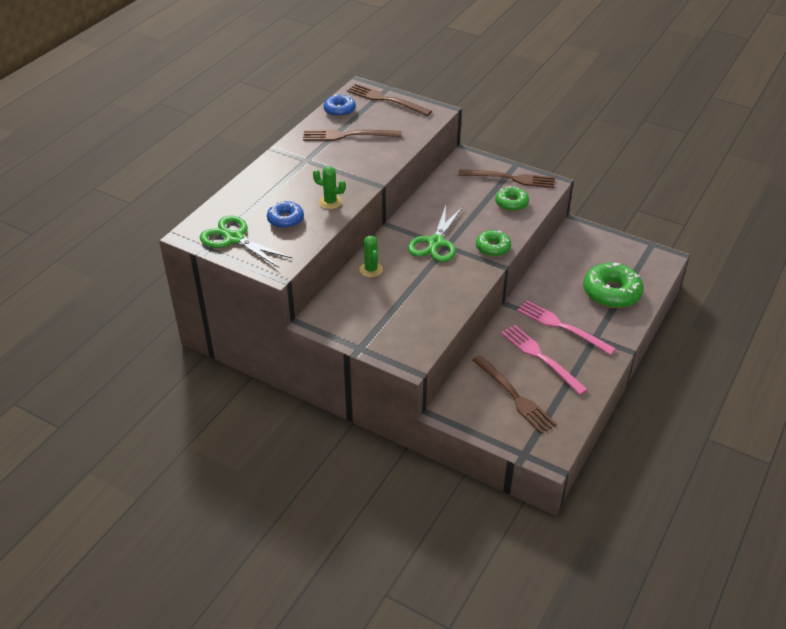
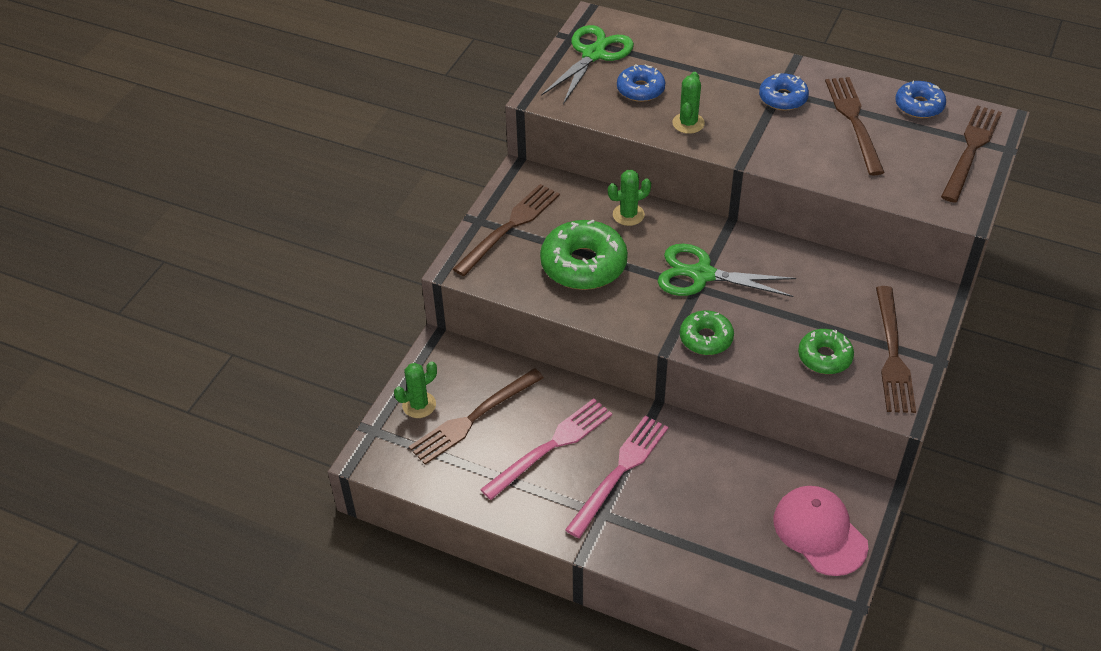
camera: 85 degrees right, 5 degrees up
green donut [583,263,643,308] -> green donut moved to [540,220,628,290]
none -> green cactus [394,361,437,418]
none -> brown fork [453,184,560,276]
none -> blue donut [759,73,809,111]
none -> pink cap [774,486,868,576]

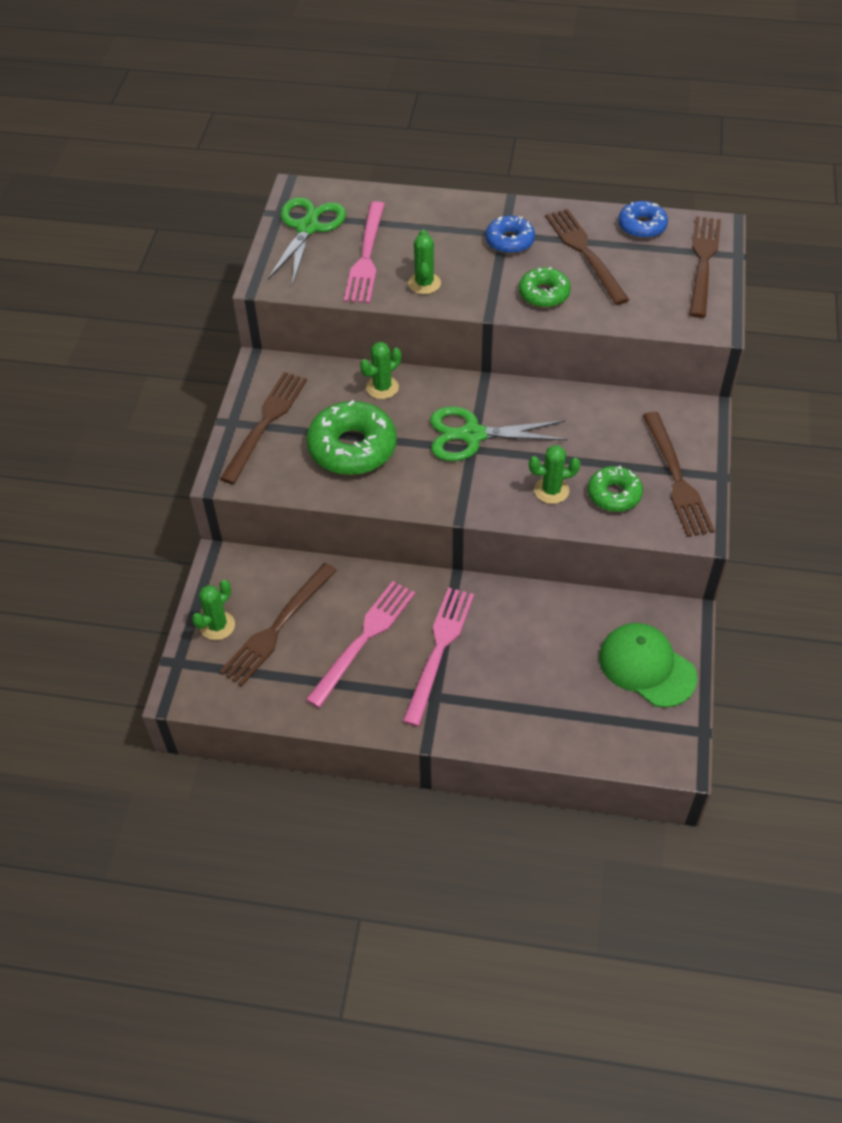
camera: 15 degrees left, 5 degrees up
blue donut [617,64,665,102] -> pink fork [344,201,385,303]
green donut [680,311,734,355] -> green donut moved to [519,267,571,308]
pink cap [774,486,868,576] -> green cap [599,623,697,708]
none -> green cactus [529,445,580,504]

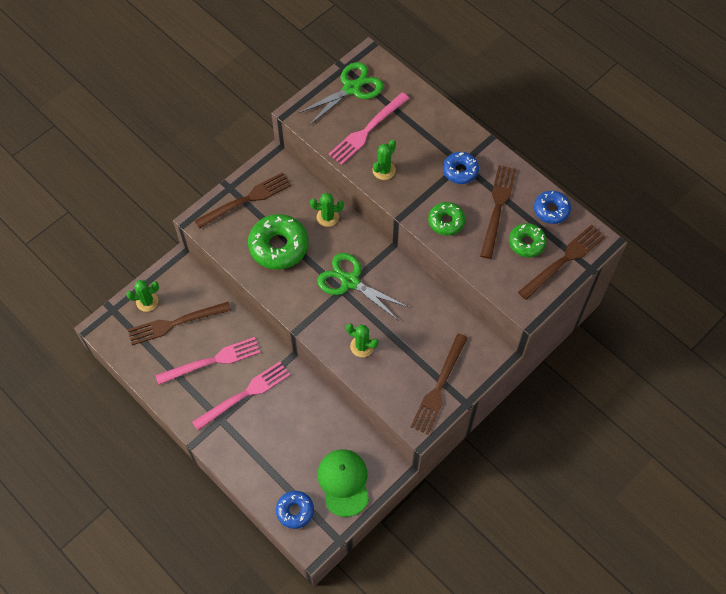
camera: 35 degrees right, 10 degrees up
green donut [588,466,643,512] -> green donut moved to [509,223,547,257]
none -> blue donut [276,491,314,529]

